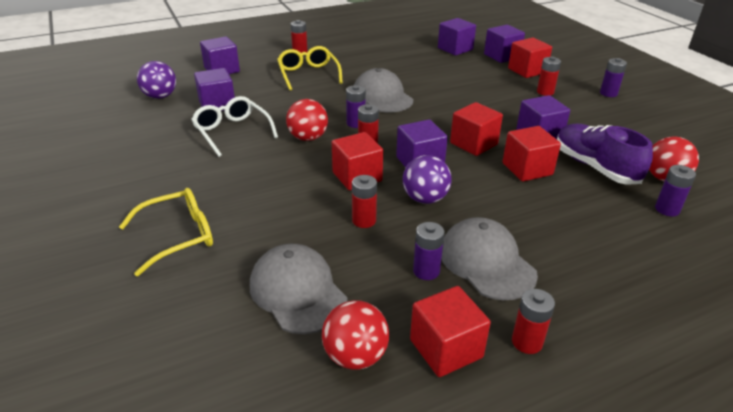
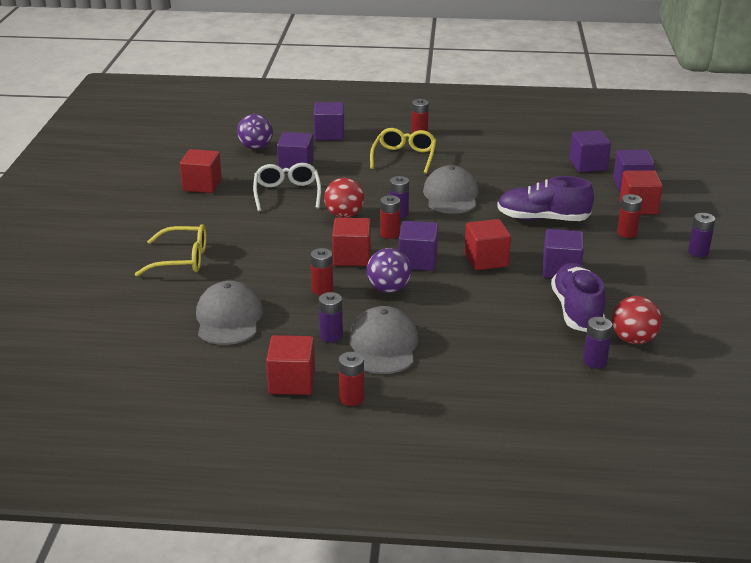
camera: 30 degrees right, 5 degrees down
red ball [322,300,389,369] -> none
red cube [502,126,561,181] -> red cube moved to [180,149,222,193]
none -> purple shoe [497,176,594,221]

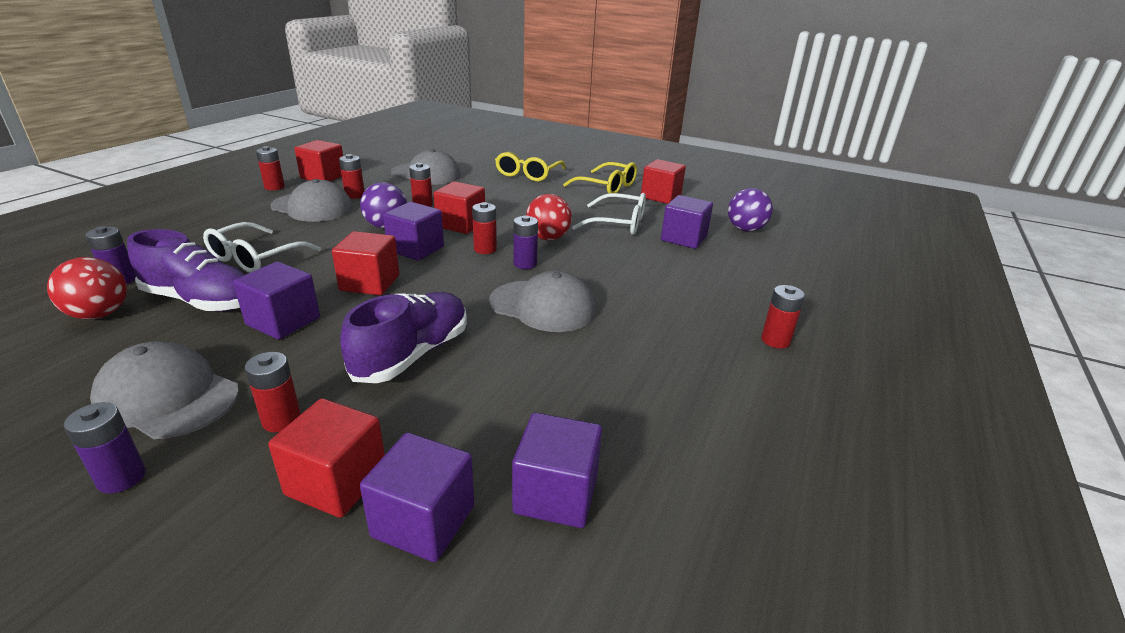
camera: 110 degrees right, 0 degrees up
purple cube [314,102,344,140] -> none
purple battery [319,292,343,342] -> red battery [339,154,364,199]
yellow glasses [370,128,436,174] -> yellow glasses moved to [563,162,637,193]
none -> grey cap [90,341,239,439]
none -> white glasses [203,222,321,273]

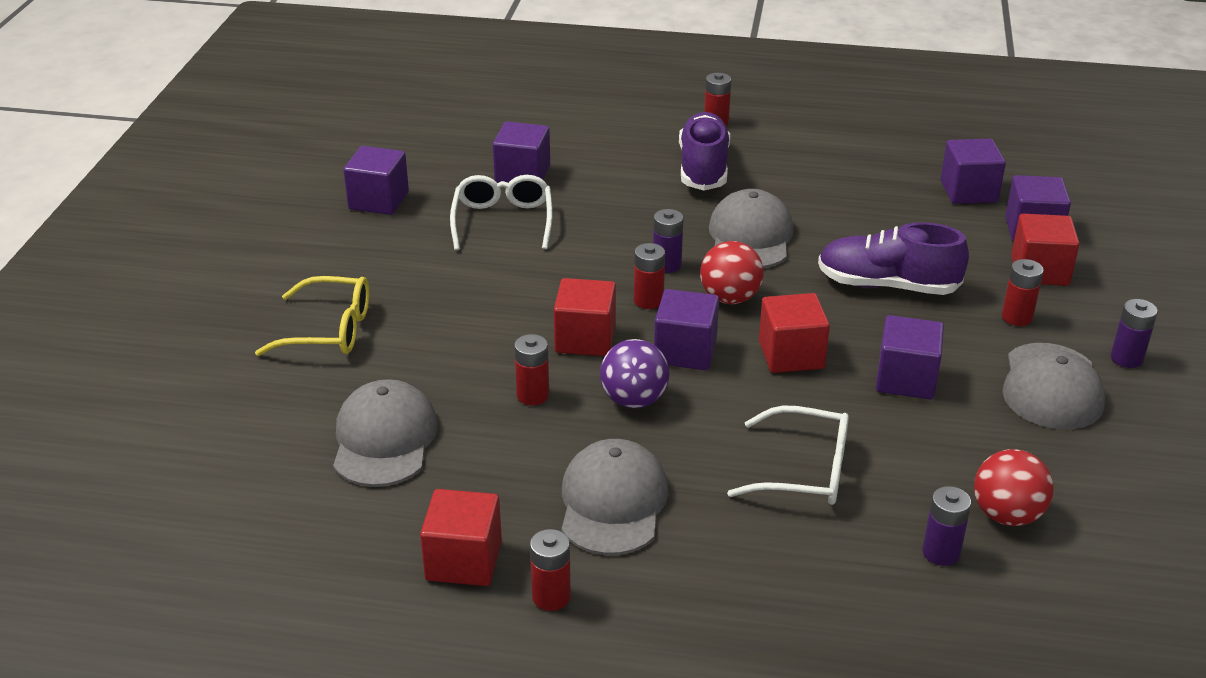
camera: 105 degrees left, 5 degrees up
purple shoe [127,229,245,312] -> purple shoe moved to [679,112,730,191]
red battery [339,154,364,199] -> none
red ball [526,194,572,240] -> red ball moved to [700,241,764,304]
yellow glasses [563,162,637,193] -> none
red cube [641,159,686,204] -> purple cube [343,146,409,215]
purple ball [728,188,773,232] -> none

